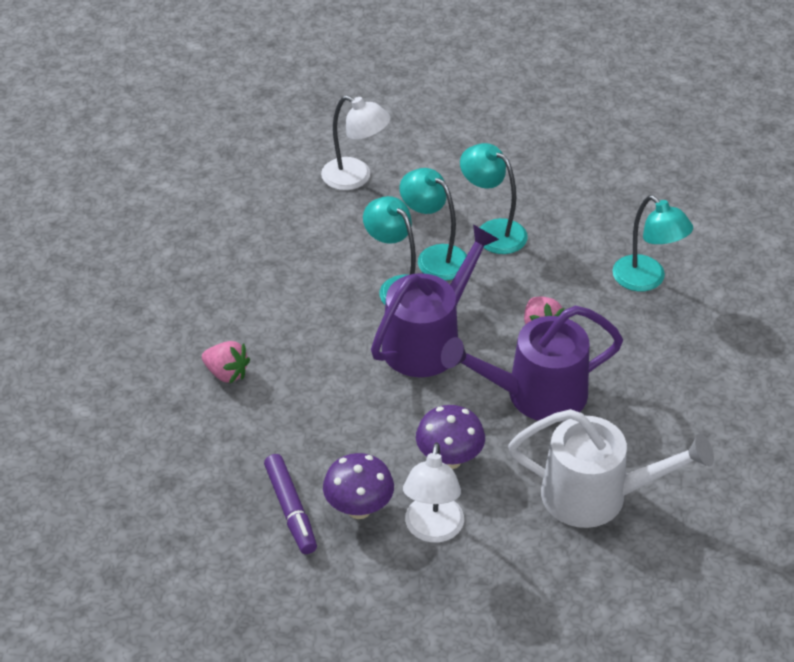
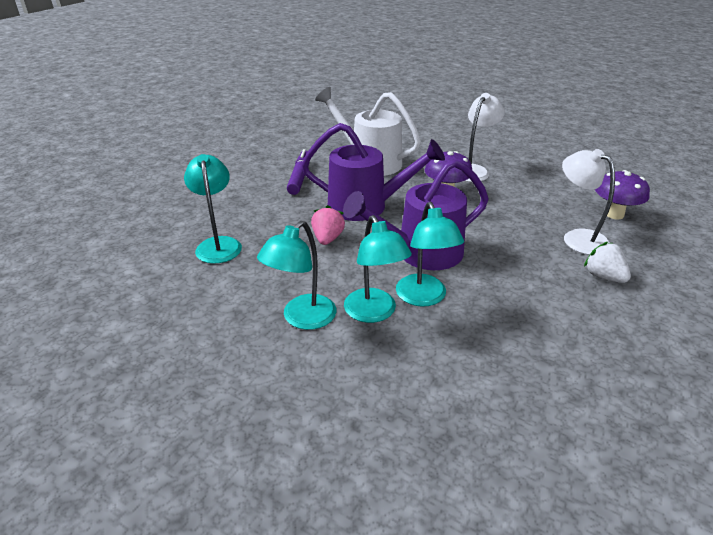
camera: 155 degrees left, 10 degrees down
pink strawberry [202,341,250,384] -> white strawberry [584,242,631,283]
purple marker [264,454,317,554] -> purple marker moved to [287,149,309,195]
white lamp [321,96,391,190] -> white lamp moved to [562,149,615,255]
purple mushroom [323,453,394,519] -> purple mushroom moved to [595,170,650,220]
turquoise lamp [460,143,528,254] -> turquoise lamp turned 60 degrees clockwise [257,221,336,330]

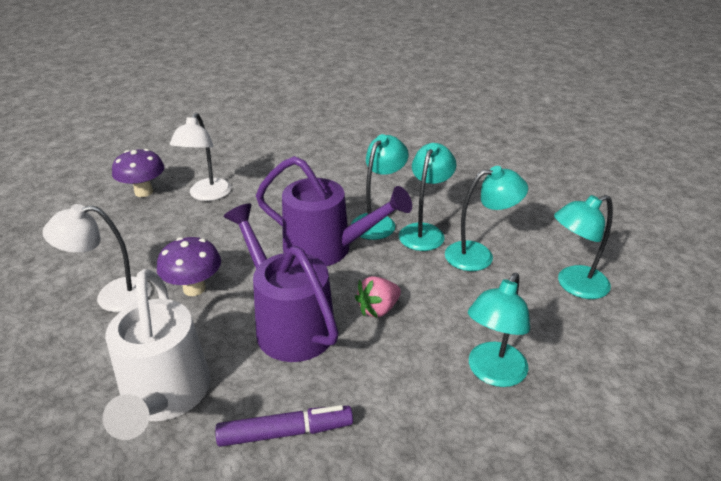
camera: 135 degrees left, 0 degrees up
purple marker [287,149,309,195] -> purple marker turned 150 degrees counterclockwise [215,405,353,447]
white strawberry [584,242,631,283] -> none
none -> turquoise lamp [554,195,613,299]

